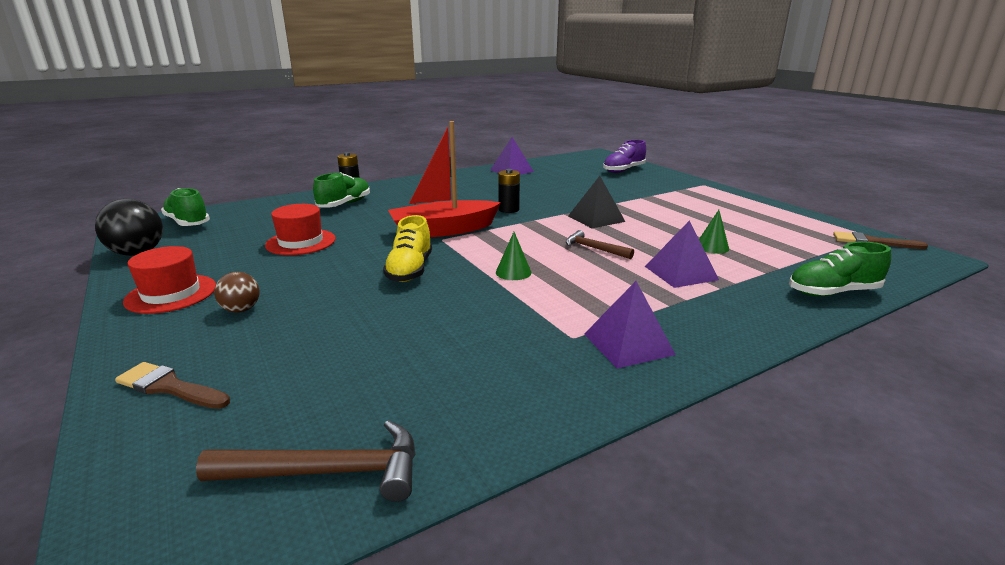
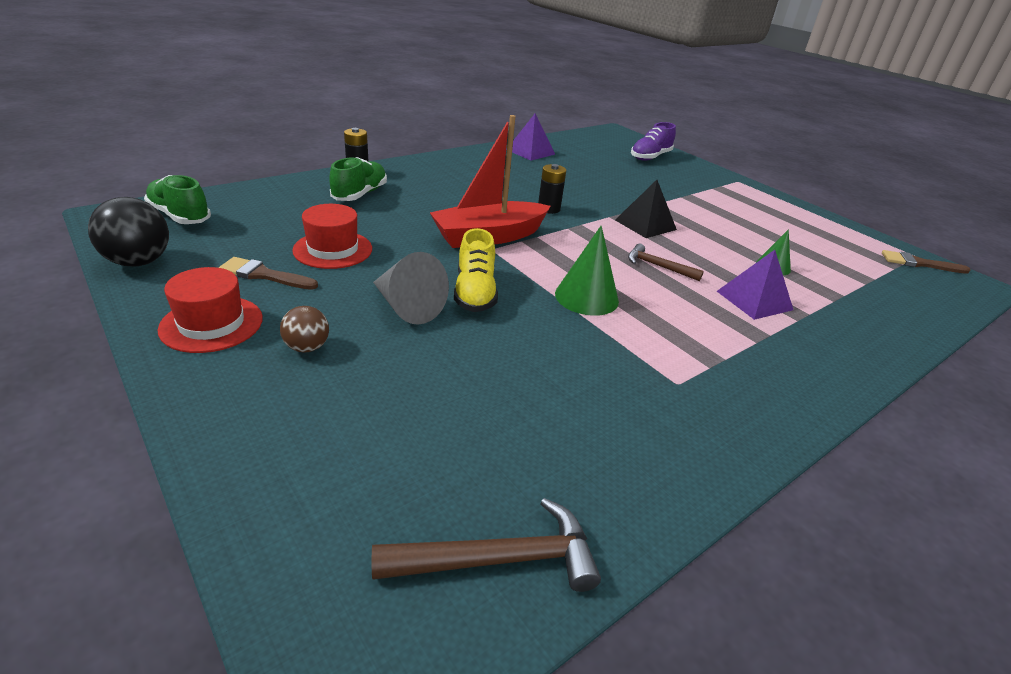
camera: 10 degrees left, 10 degrees up
brown brush [115,362,230,409] -> brown brush moved to [219,257,318,290]
green cone [496,232,531,280] -> green cone [555,225,619,316], size x1.66
purple pyramid [584,281,676,369] -> none
green shoe [789,241,891,296] -> none
none -> grey cone [373,252,449,325]

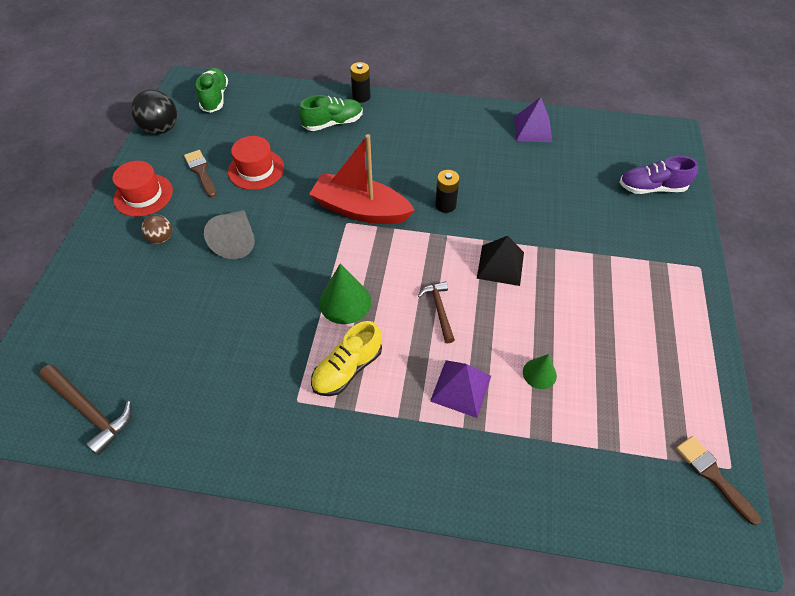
camera: 50 degrees right, 20 degrees up
yellow shoe [454,228,498,312] -> yellow shoe moved to [311,321,382,396]

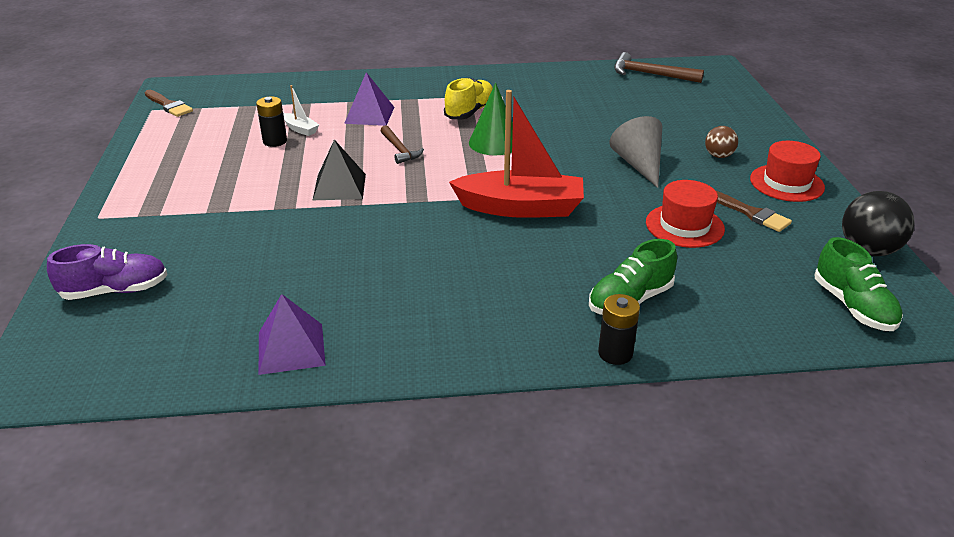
camera: 165 degrees right, 20 degrees down
black battery [435,170,460,213] -> black battery moved to [256,96,287,147]
green cone [523,354,557,389] -> white boat [283,85,319,136]

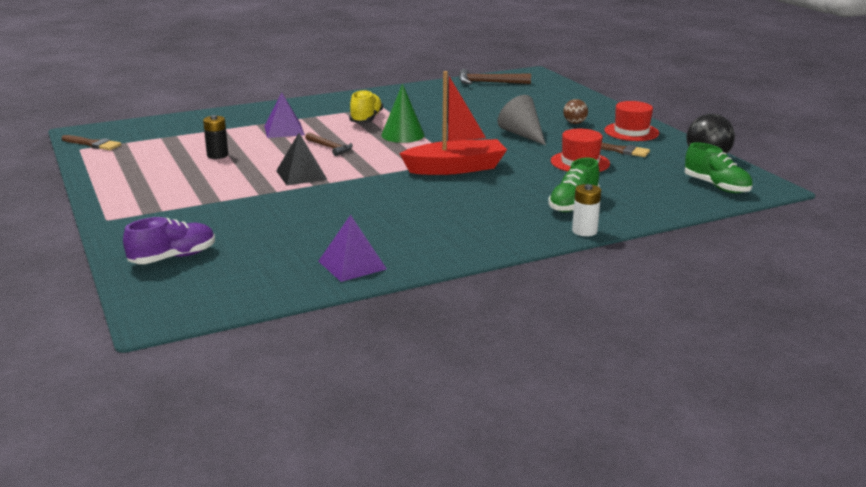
camera: 20 degrees left, 10 degrees down
white boat [283,85,319,136] -> none
black battery [598,294,640,365] -> white battery [572,184,601,236]

